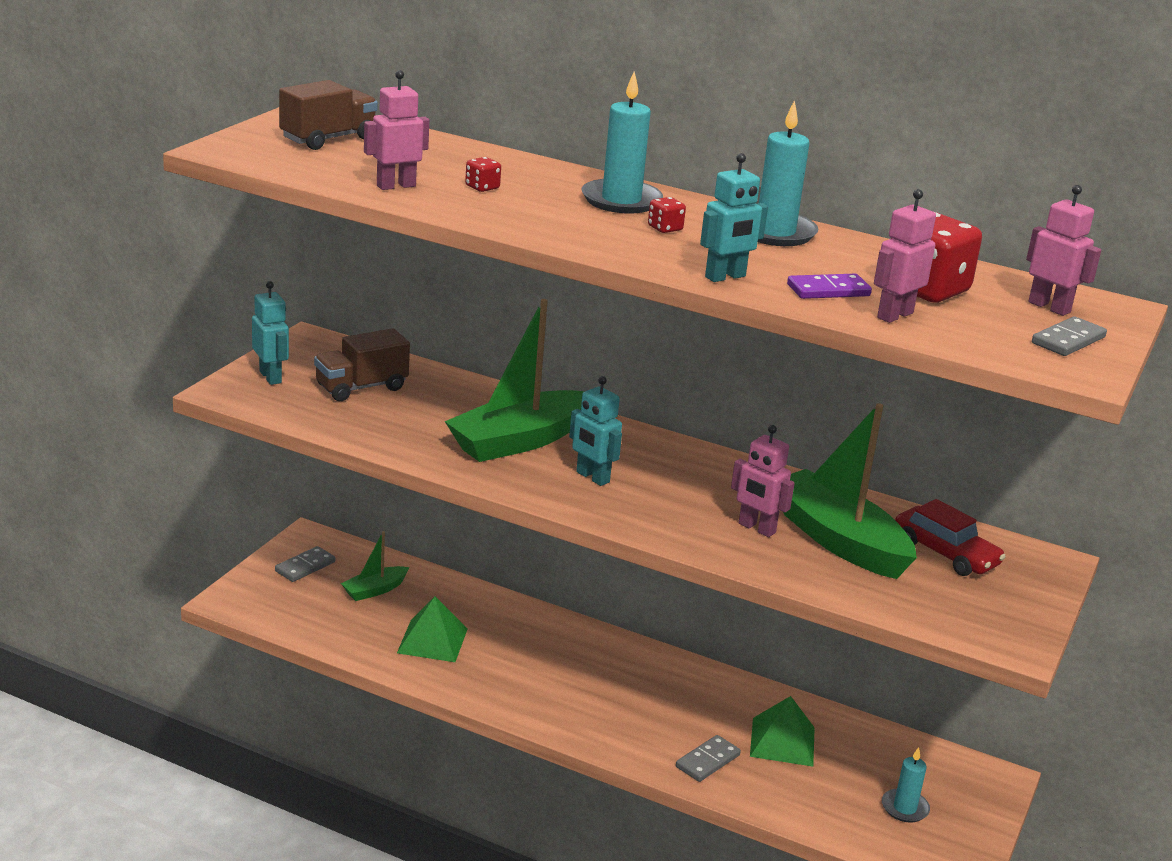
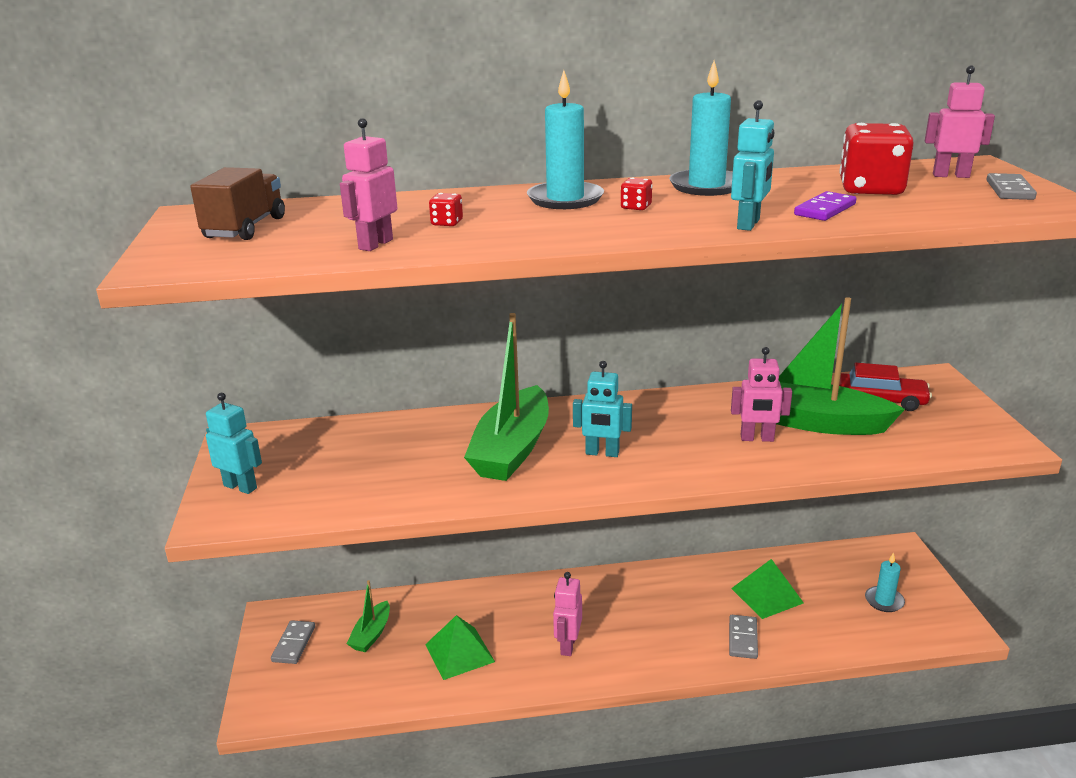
camera: 30 degrees left, 0 degrees up
brown truck [314,328,410,401] -> none
pink robot [874,189,936,323] -> pink robot moved to [553,572,582,656]

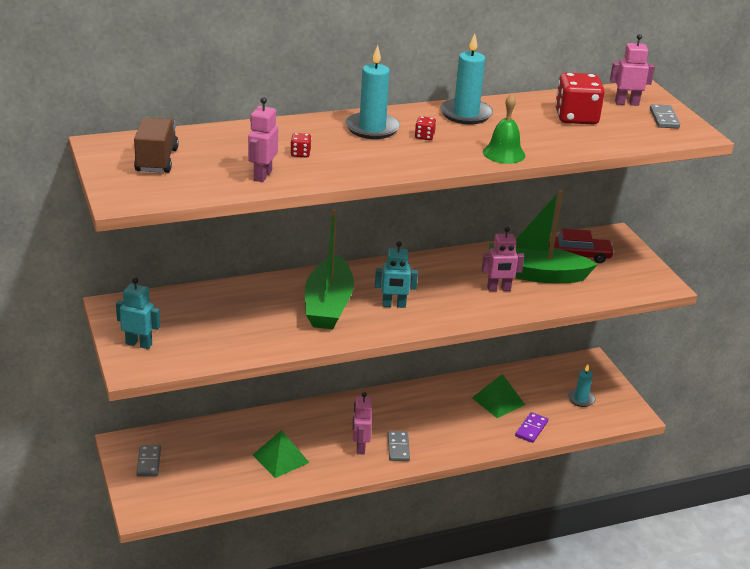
camera: 15 degrees left, 5 degrees up
green boat [347,580,390,652] -> none
grey domino [729,615,758,659] -> grey domino moved to [388,431,410,461]
turquoise robot [731,100,775,231] -> green bell [483,94,525,164]
purple domino [794,191,856,221] -> purple domino moved to [515,412,548,443]

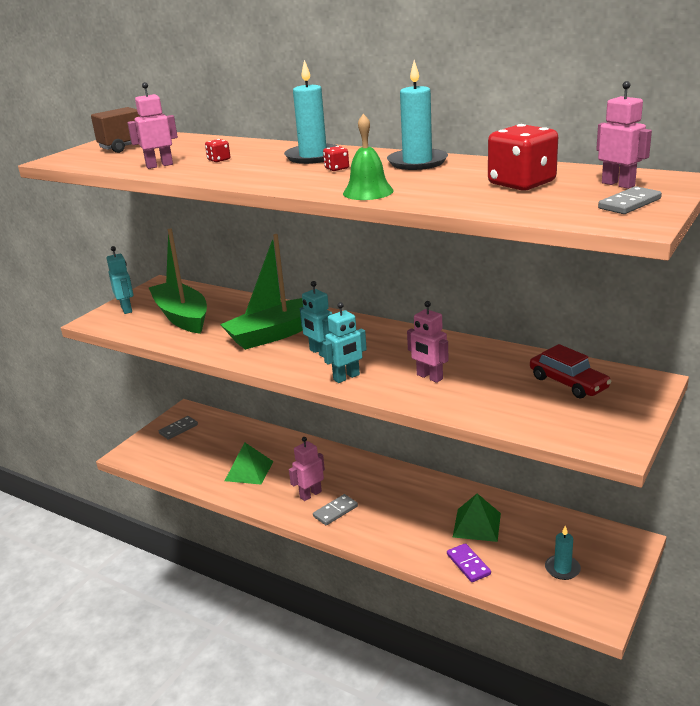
camera: 55 degrees right, 5 degrees down
green boat [489,190,598,283] -> green boat moved to [149,229,207,334]
purple domino [515,412,548,443] -> purple domino turned 75 degrees clockwise [447,543,491,582]
none -> turquoise robot [323,302,367,383]

